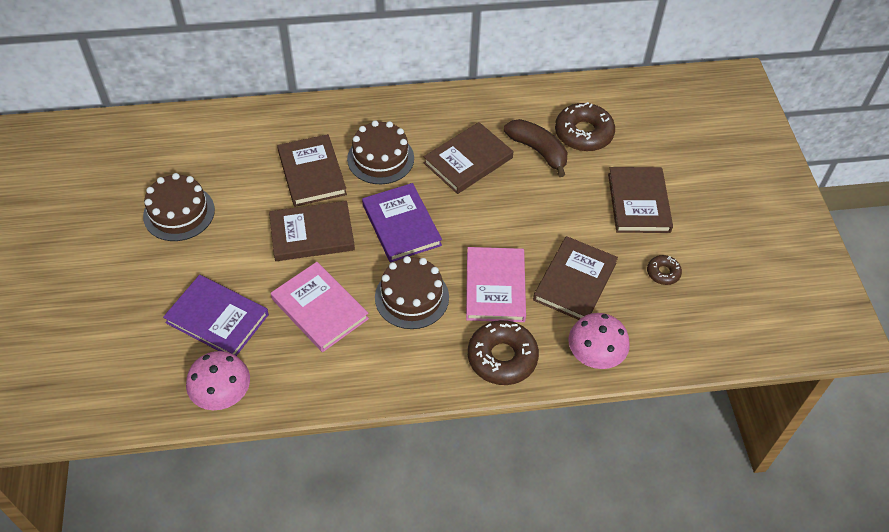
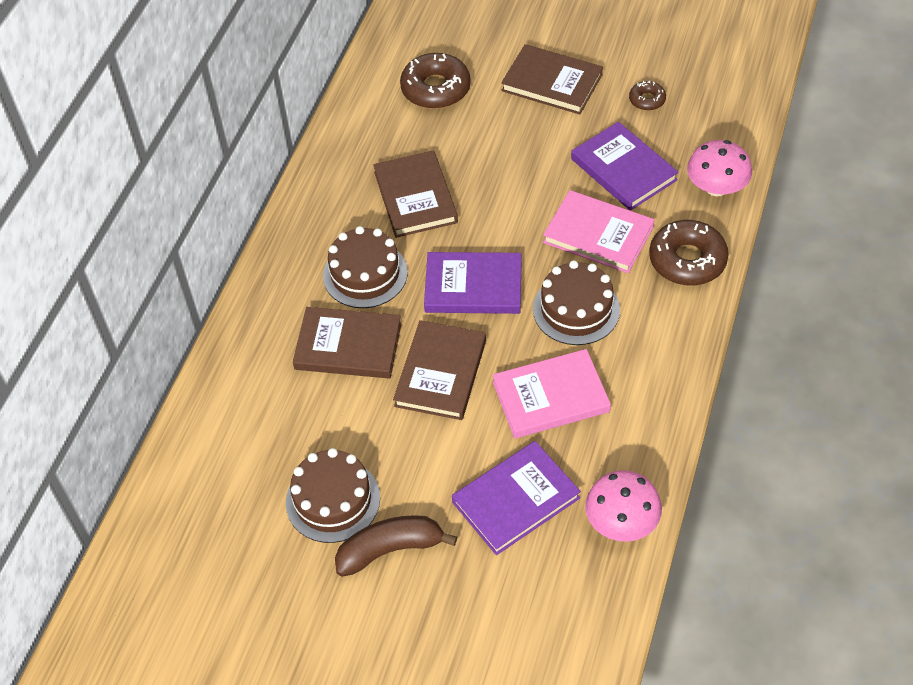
camera: 60 degrees left, 0 degrees up
brown banana [504,119,567,177] -> brown banana moved to [335,515,457,577]
brown book [533,236,618,320] -> purple book [571,122,679,211]

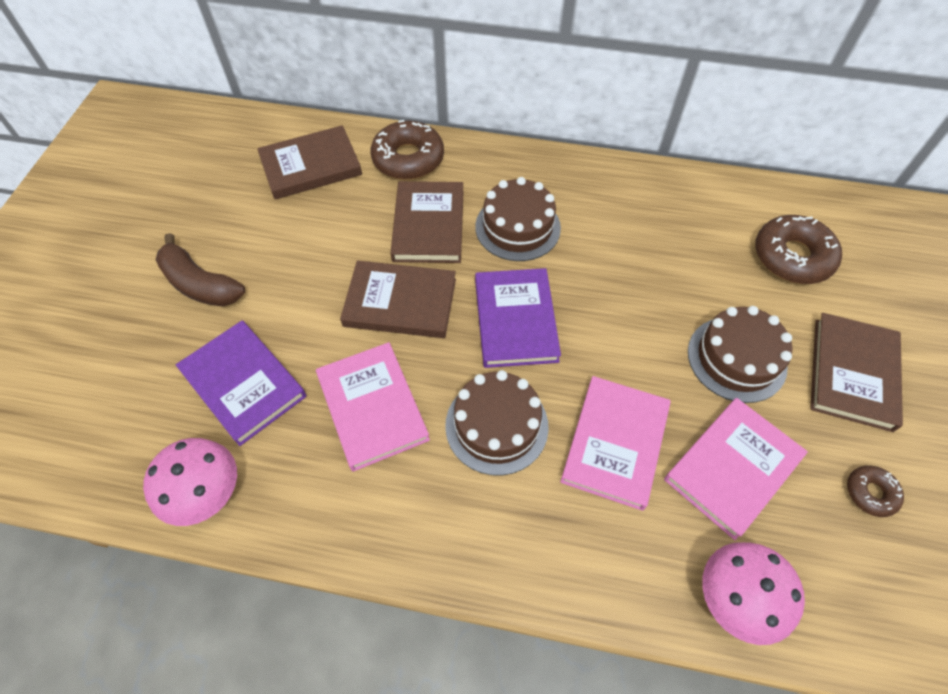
camera: 80 degrees right, 5 degrees up
brown cake [286,448,380,543] -> brown cake moved to [688,306,792,403]
brown banana [335,515,457,577] -> brown banana turned 150 degrees clockwise [156,233,245,306]
brown book [373,150,458,238] -> brown book moved to [257,125,362,199]
purple book [571,122,679,211] -> pink book [664,398,808,540]
brown donut [649,220,729,286] -> brown donut moved to [371,120,444,180]

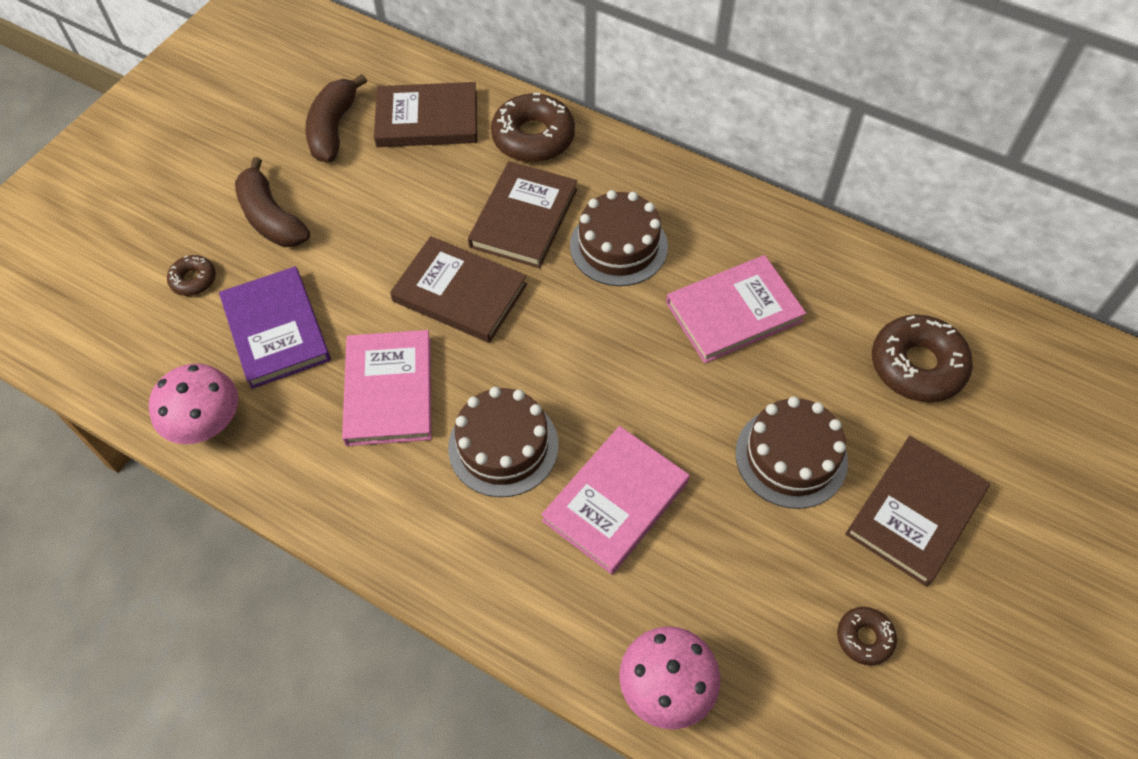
camera: 20 degrees right, 0 degrees up
purple book [475,268,561,368] -> none
pink book [664,398,808,540] -> pink book moved to [666,255,806,363]
none -> brown donut [167,255,216,296]
none -> brown banana [305,74,367,162]

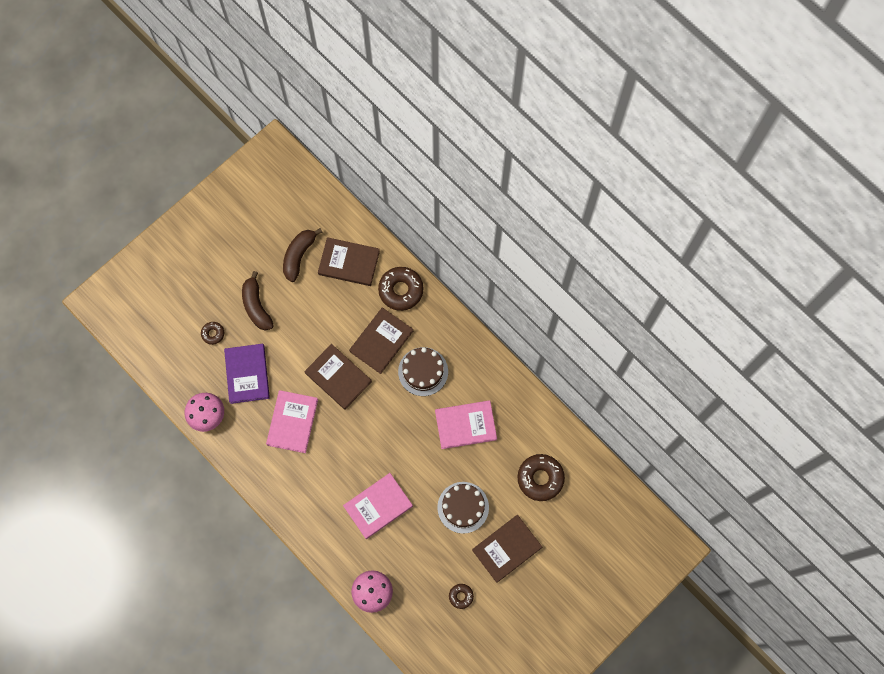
camera: 15 degrees right, 15 degrees up
brown cake [448,387,559,497] -> none

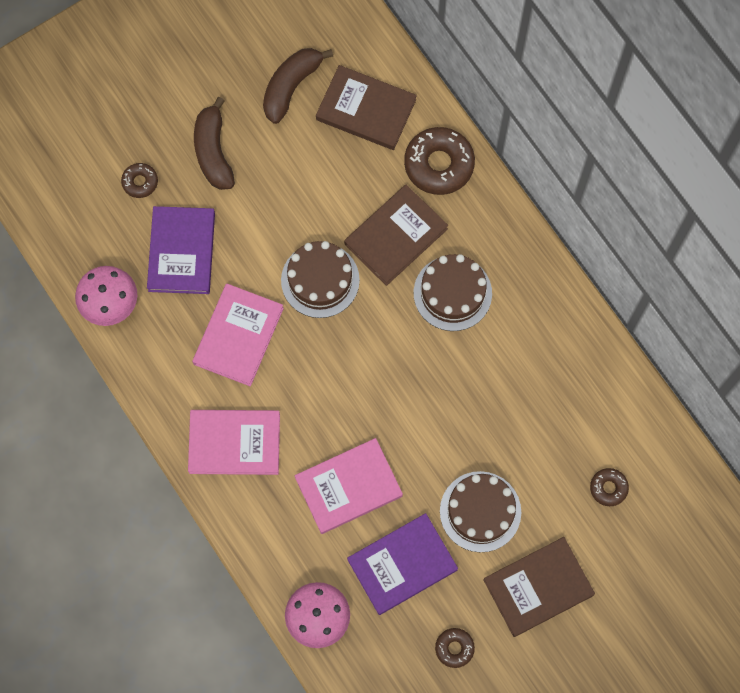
camera: 10 degrees right, 0 degrees up
brown book [304,344,372,410] -> brown cake [281,241,360,318]
pink book [435,400,497,449] -> pink book moved to [188,410,280,475]
brown donut [517,454,565,501] -> brown donut [590,468,629,506], size x0.52
none -> purple book [347,513,458,615]

